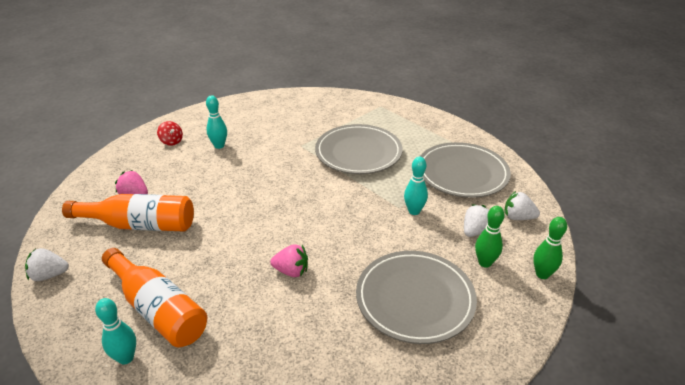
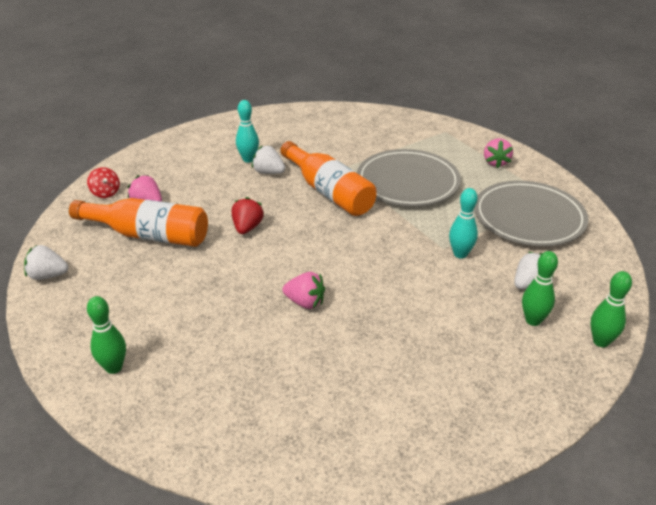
camera: 10 degrees right, 0 degrees up
turquoise bowling pin [95,298,136,364] -> green bowling pin [87,296,126,374]
orange bottle [102,248,207,348] -> orange bottle moved to [280,141,377,216]
red spinning top [157,121,183,146] -> red spinning top moved to [87,167,120,198]
grey plate [356,251,477,344] -> none
white strawberry [504,191,540,220] -> white strawberry moved to [252,145,285,174]
none -> red strawberry [232,197,264,234]
none -> pink strawberry [484,138,513,168]

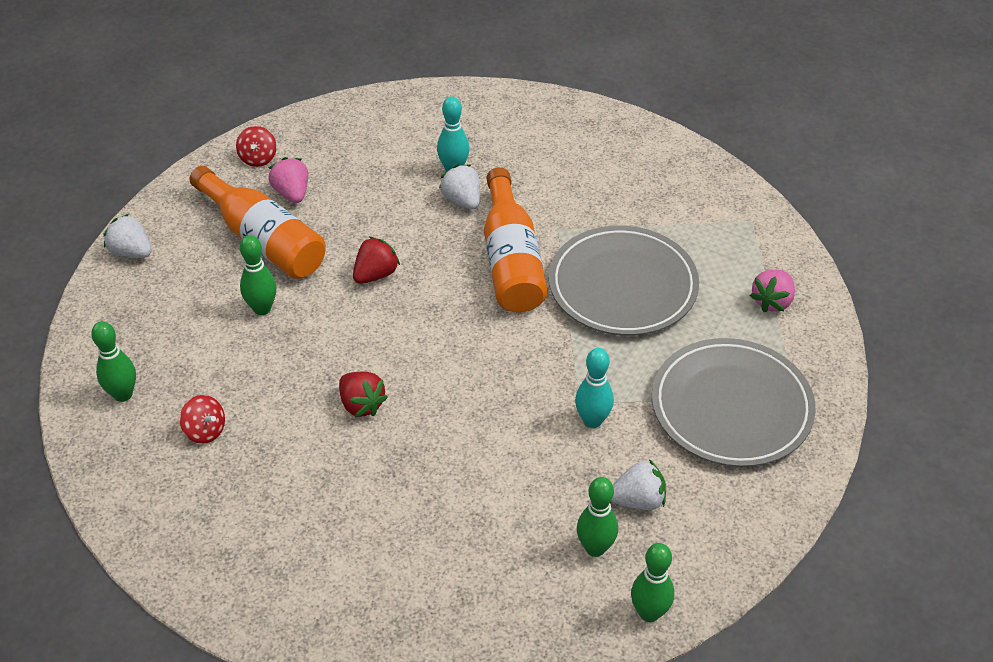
camera: 30 degrees right, 10 degrees up
pink strawberry [283,272,325,309] -> red strawberry [339,371,388,418]
none -> red spinning top [180,395,225,444]
none -> green bowling pin [240,235,276,315]

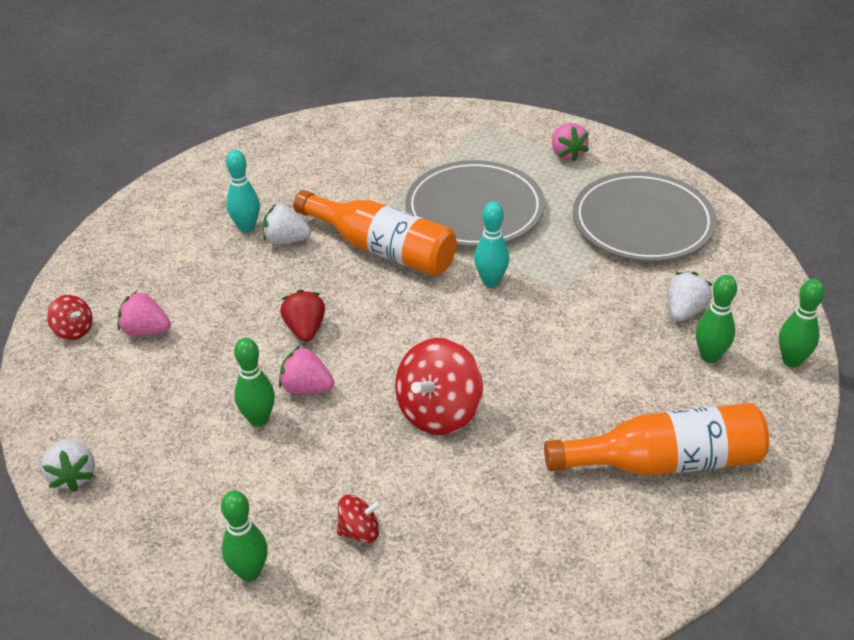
camera: 50 degrees left, 5 degrees down
white strawberry [104,214,152,258] -> white strawberry turned 90 degrees counterclockwise [41,439,95,492]
orange bottle [190,166,326,279] -> orange bottle moved to [544,403,769,476]
red strawberry [339,371,388,418] -> red spinning top [395,338,483,435]
turquoise bowling pin [575,348,614,428] -> turquoise bowling pin moved to [474,201,509,287]
none -> pink strawberry [279,346,334,394]

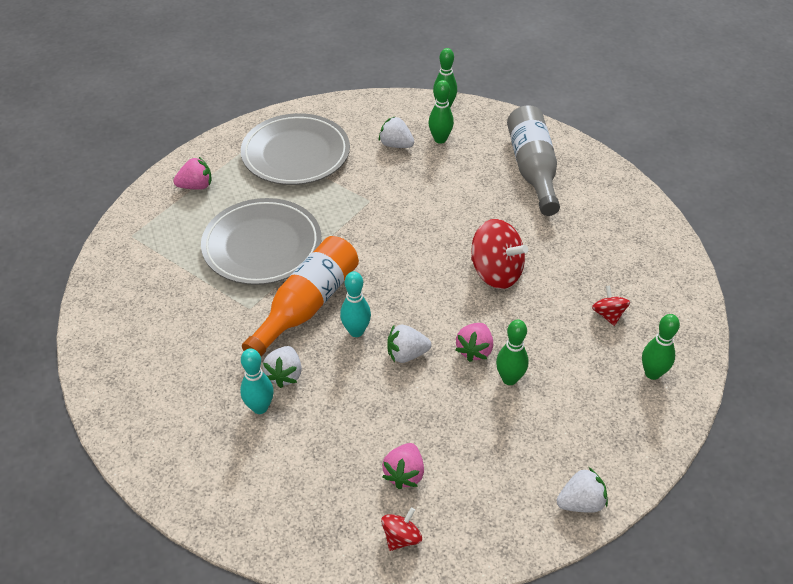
camera: 90 degrees left, 5 degrees up
red strawberry [280,290,325,342] -> white strawberry [387,325,432,363]
turquoise bowling pin [474,201,509,287] -> turquoise bowling pin moved to [340,271,371,337]
orange bottle [544,403,769,476] -> grey bottle [507,105,560,216]

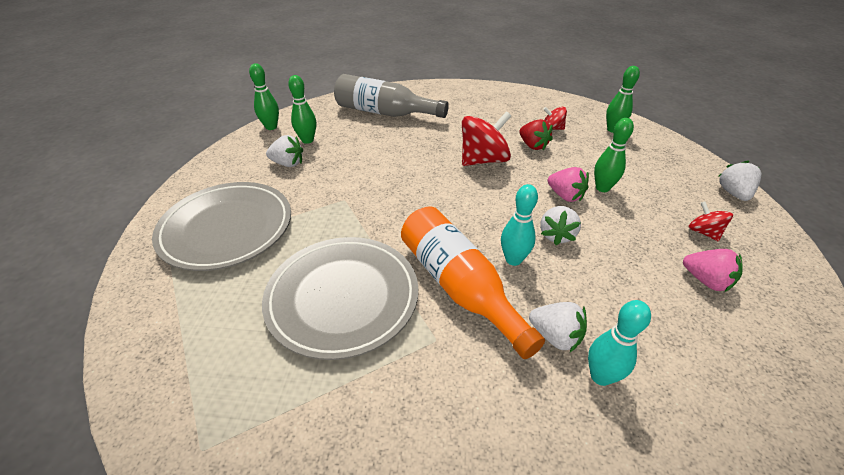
camera: 65 degrees left, 5 degrees down
pink strawberry [173,157,212,190] -> none
white strawberry [379,116,414,148] -> white strawberry turned 135 degrees counterclockwise [266,135,303,167]
red spinning top [381,507,422,551] -> red spinning top moved to [689,202,733,242]
none -> red strawberry [519,119,553,150]

